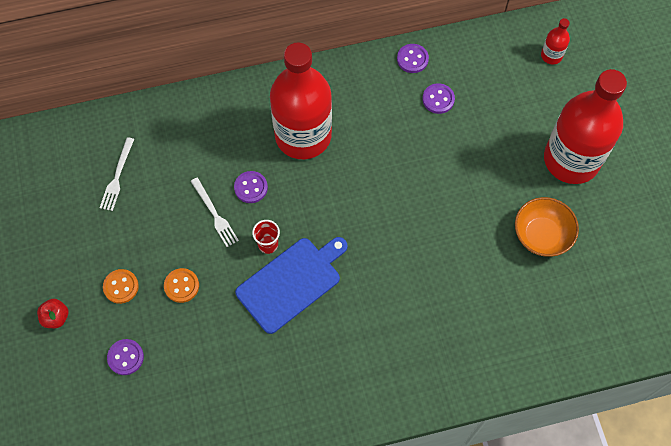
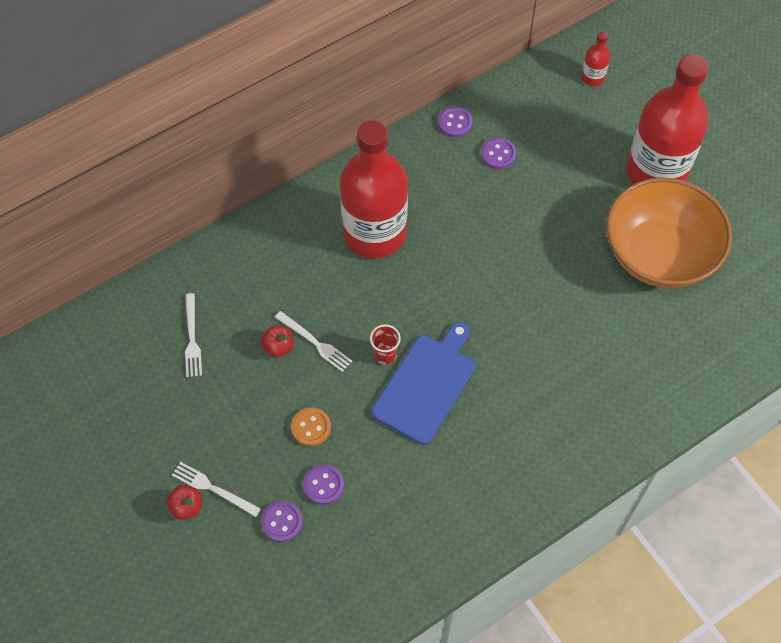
camera: 20 degrees left, 5 degrees down
orange button [103,269,139,304] -> none
purple button [234,171,268,203] -> purple button moved to [303,464,344,505]
orange bowl [515,197,579,257] -> orange bowl [606,177,732,288], size x1.79
none -> white fork [172,462,261,517]
none -> red apple [261,326,294,358]

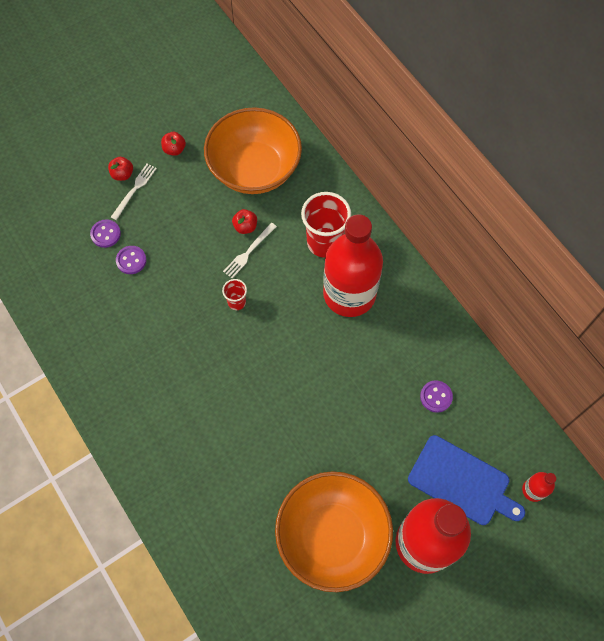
camera: 90 degrees right, 5 degrees up
white fork [185,293,202,377] -> orange bowl [204,107,302,194]
orange button [291,408,331,446] -> none
blue cutting board [372,322,475,445] -> blue cutting board moved to [408,435,525,525]
purple button [438,106,473,137] -> none
none -> red apple [161,132,186,156]
none -> red cup [301,192,351,258]

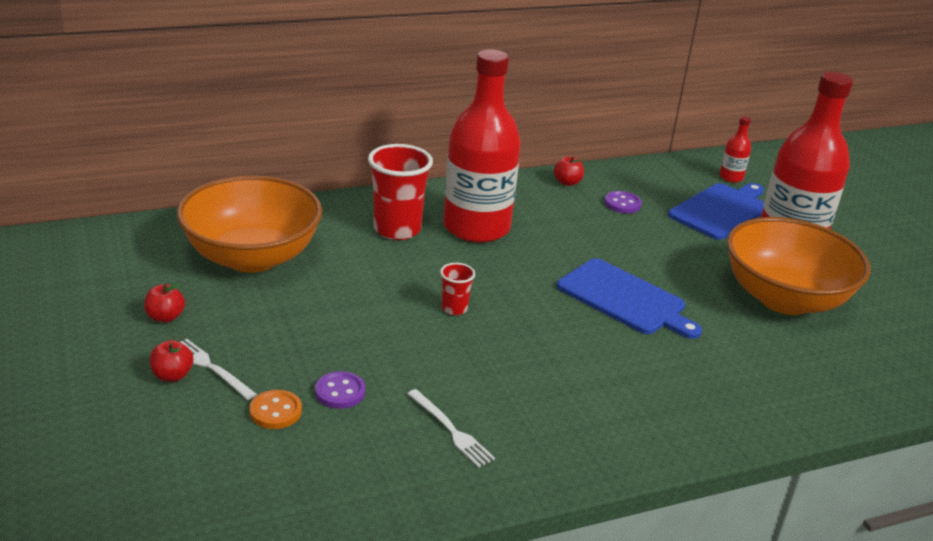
camera: 80 degrees left, 35 degrees down
purple button [90,219,121,248] -> orange button [249,390,302,429]
white fork [223,223,277,278] -> white fork moved to [407,389,495,468]
red apple [232,209,257,234] -> red apple moved to [554,156,584,186]
none -> blue cutting board [557,258,702,339]

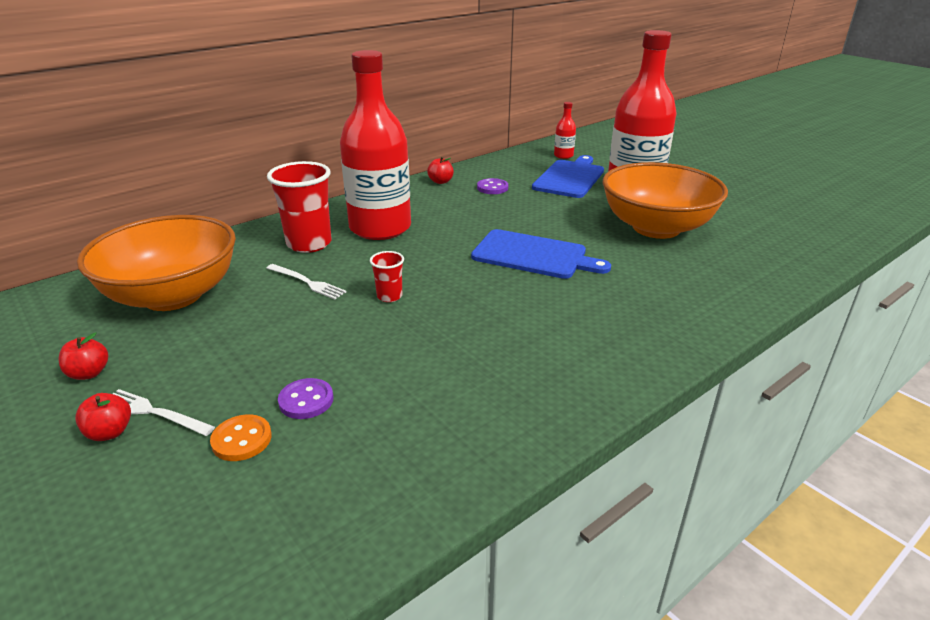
camera: 15 degrees left, 0 degrees up
white fork [407,389,495,468] -> white fork moved to [266,264,347,300]

